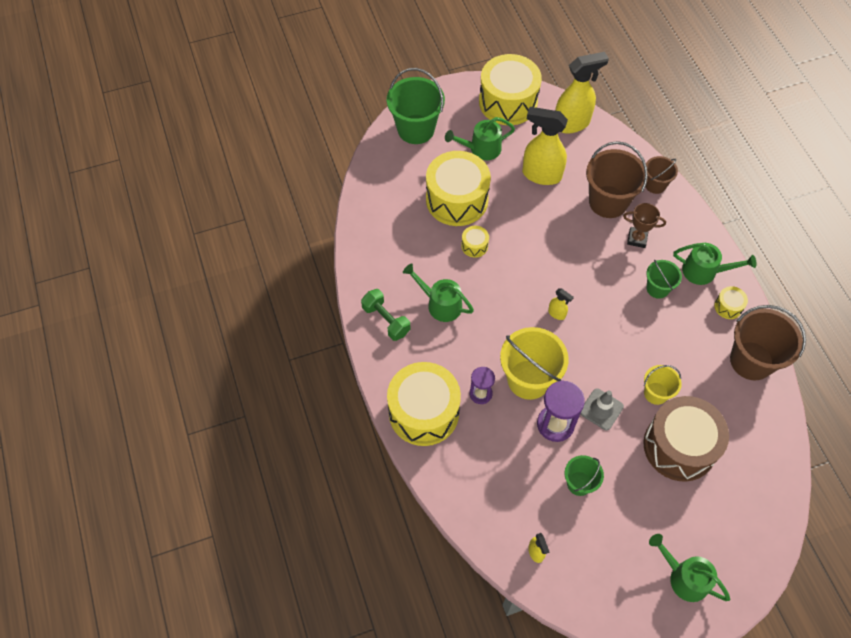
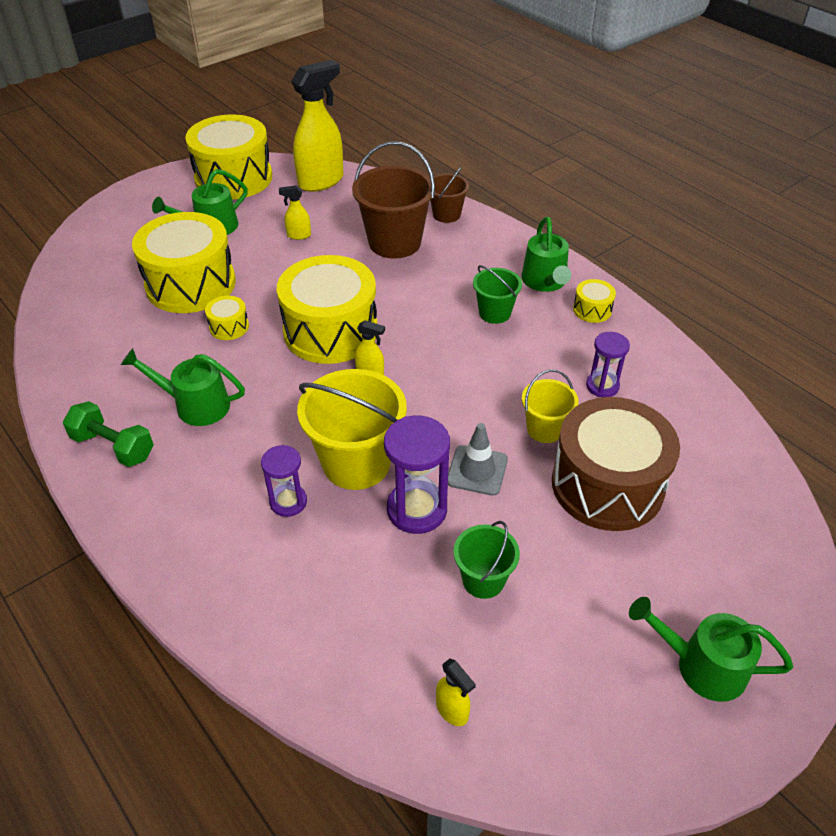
camera: 20 degrees left, 15 degrees down
green bucket [387,68,445,144] -> none
yellow drum [387,362,461,446] -> yellow drum moved to [277,255,377,364]
yellow spray bottle [522,107,568,185] -> yellow spray bottle [279,185,311,240], size x0.44
brown trophy [623,203,666,248] -> none
green watering can [673,243,756,285] -> green watering can turned 90 degrees clockwise [521,217,571,292]
brown bucket [730,305,806,380] -> none
none -> purple hourglass [586,332,630,397]

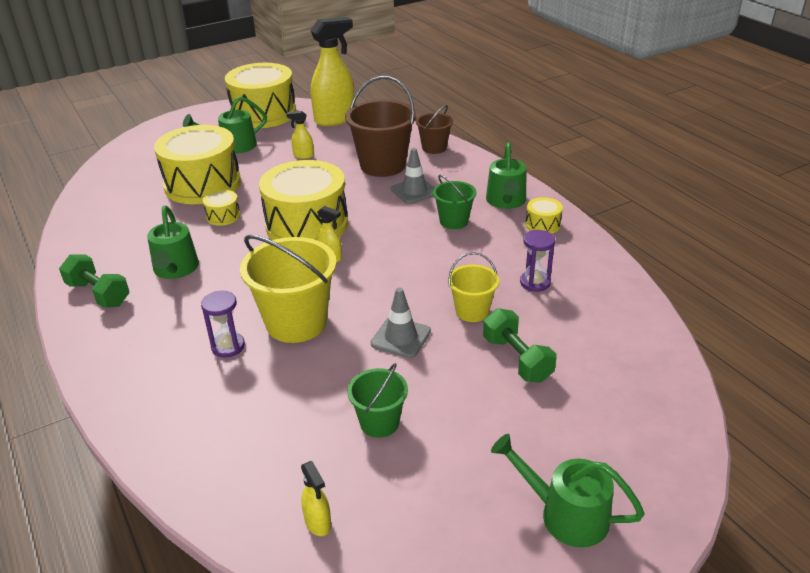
camera: 10 degrees right, 10 degrees down
green watering can [121,348,245,426] -> green watering can turned 120 degrees counterclockwise [147,206,199,279]
purple hourglass [384,416,450,534] -> none
brown drum [552,397,680,531] -> green dumbbell [483,308,556,383]
none -> grey traffic cone [391,148,435,204]

